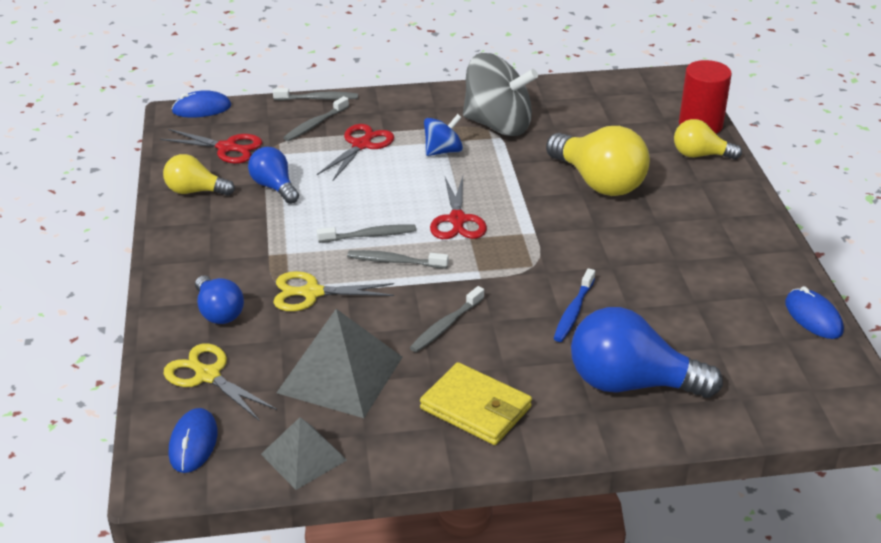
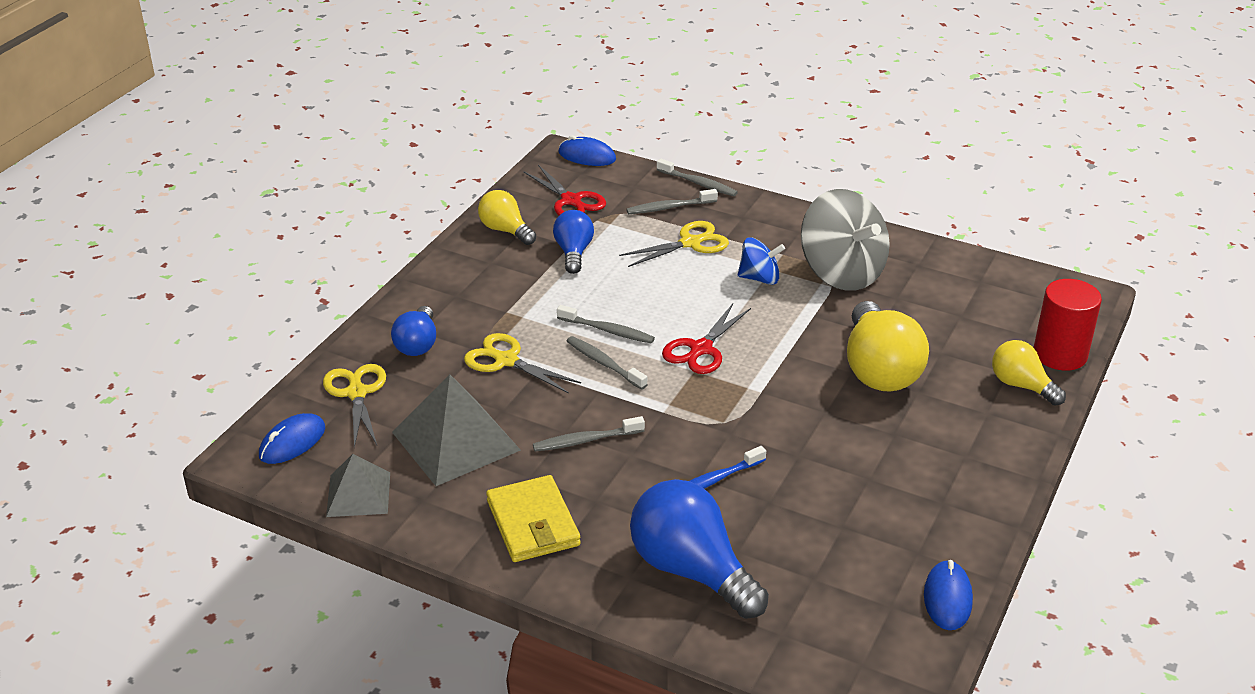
camera: 35 degrees right, 0 degrees up
red scissors [317,124,394,180] -> yellow scissors [619,221,729,267]

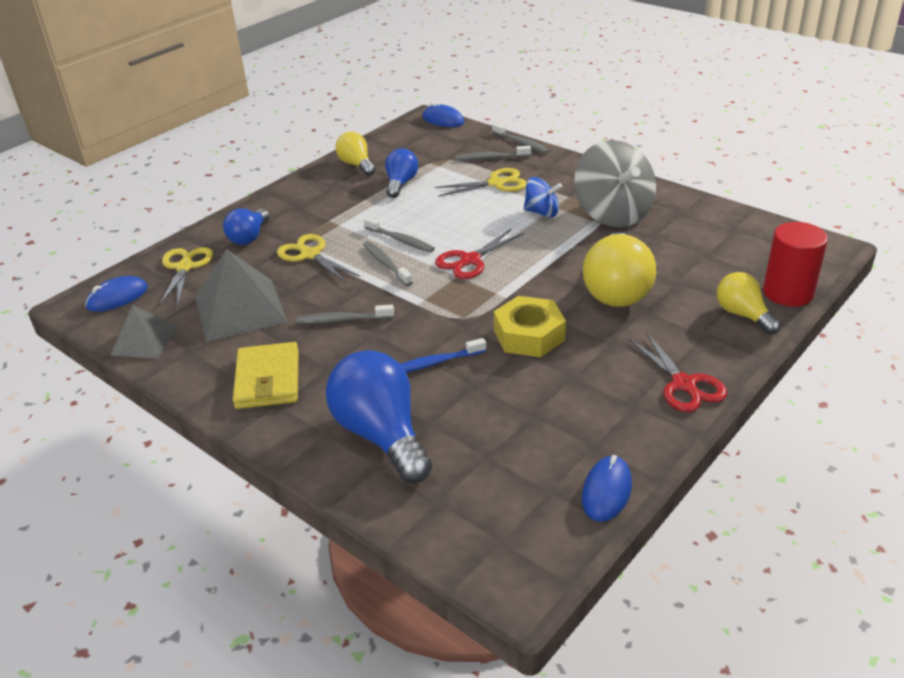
camera: 15 degrees right, 0 degrees up
red scissors [524,165,606,215] -> red scissors moved to [629,332,727,412]
none -> yellow nut [494,296,566,357]

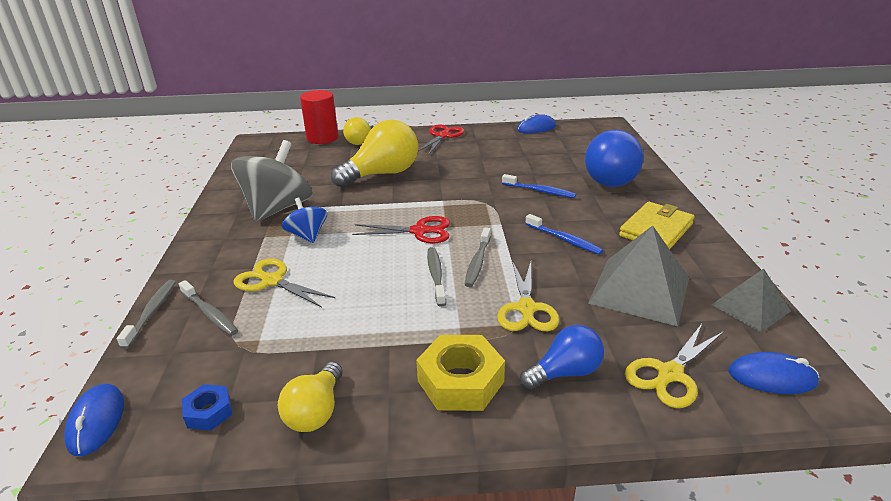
camera: 135 degrees left, 5 degrees down
grey toothbrush [297,305,394,324] -> blue toothbrush [525,214,603,255]
blue light bulb [385,148,418,198] -> none
yellow nut [494,296,566,357] -> yellow nut moved to [416,335,505,411]
none -> blue nut [182,384,233,430]

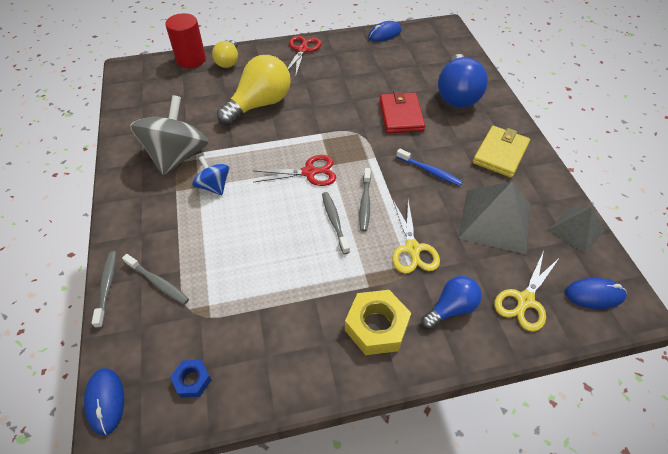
camera: 10 degrees left, 20 degrees up
yellow scissors [234,258,336,308] -> none
yellow light bulb [278,362,343,432] -> none
blue toothbrush [502,174,576,198] -> red wallet [380,91,425,133]

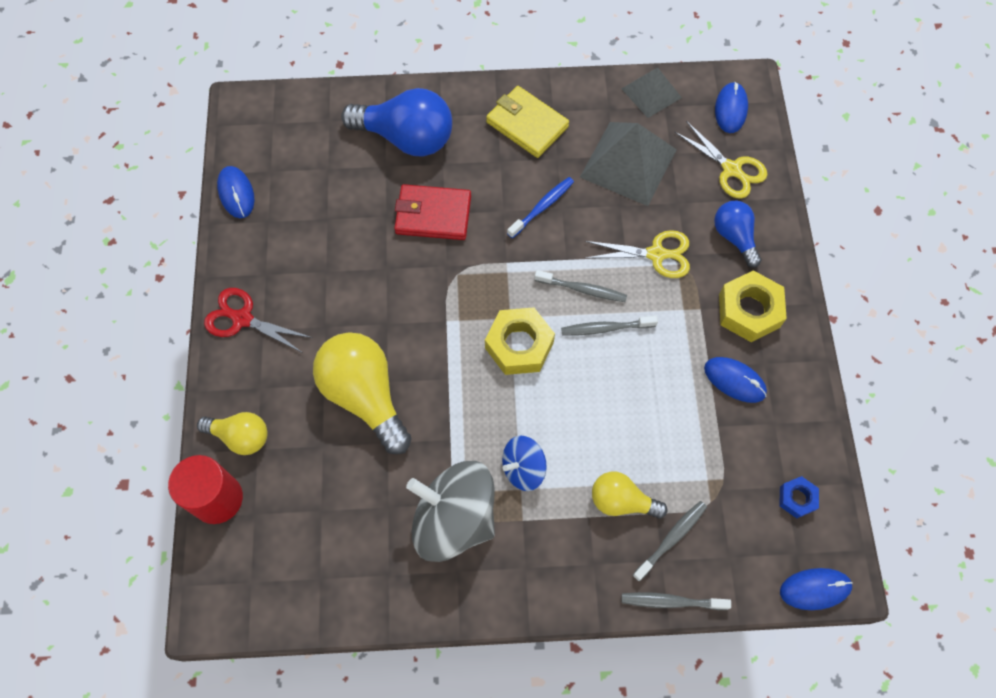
camera: 80 degrees left, 15 degrees up
red scissors [253,155,336,186] -> yellow nut [485,307,555,375]
none -> yellow light bulb [592,472,667,519]
none -> blue mouse [704,357,767,403]

